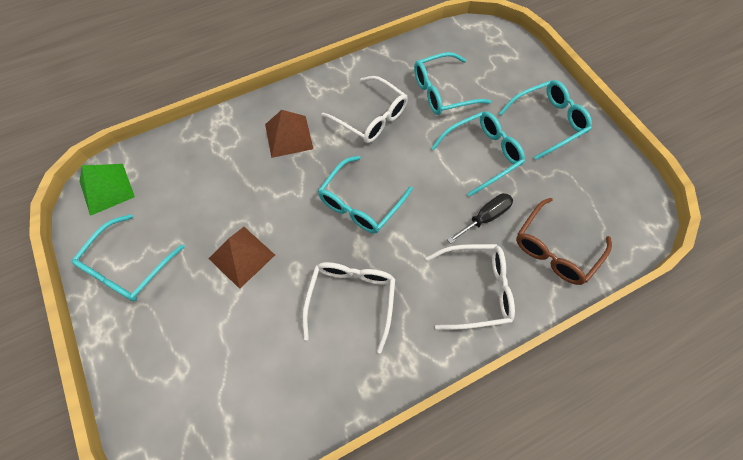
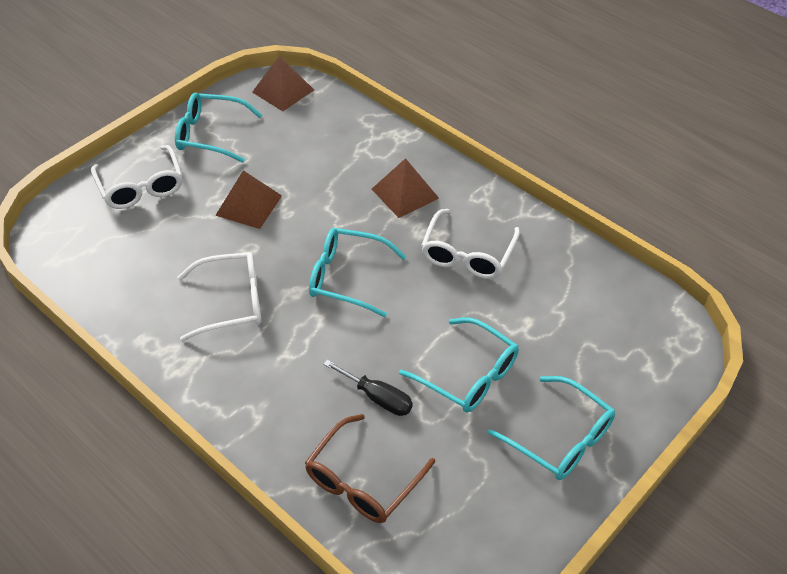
camera: 70 degrees right, 15 degrees down
green pyramid [80,164,135,216] -> brown pyramid [252,56,314,111]
turquoise glasses [414,52,491,115] -> none
white glasses [426,244,515,330] -> white glasses moved to [91,145,182,209]
brown glasses [516,198,612,285] -> brown glasses turned 75 degrees counterclockwise [305,414,435,523]

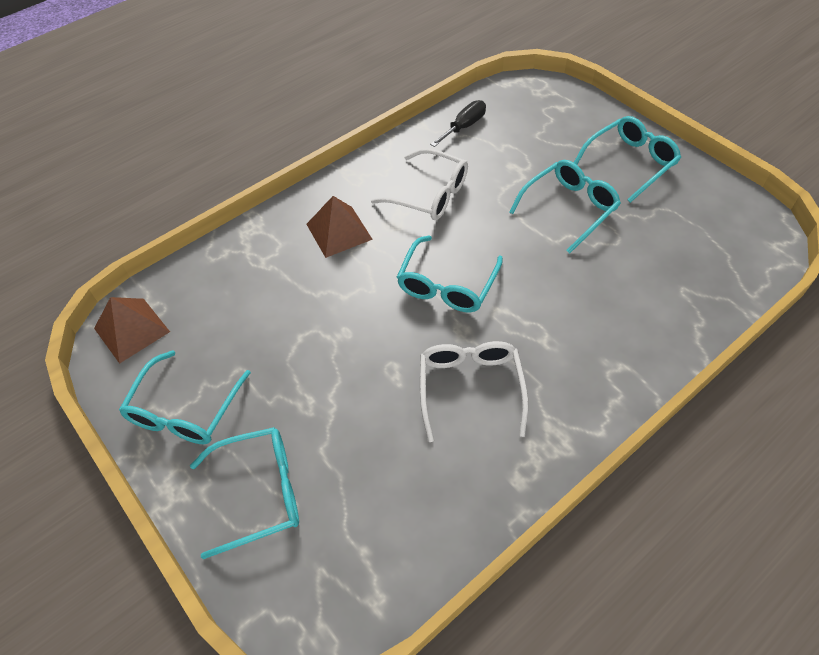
camera: 80 degrees left, 5 degrees up
white glasses [91,145,182,209] -> turquoise glasses [190,427,299,559]
brown pyramid [215,170,282,229] -> none
brown glasses [305,414,435,523] -> none
black screwdriver [324,360,413,416] -> black screwdriver moved to [430,100,486,147]

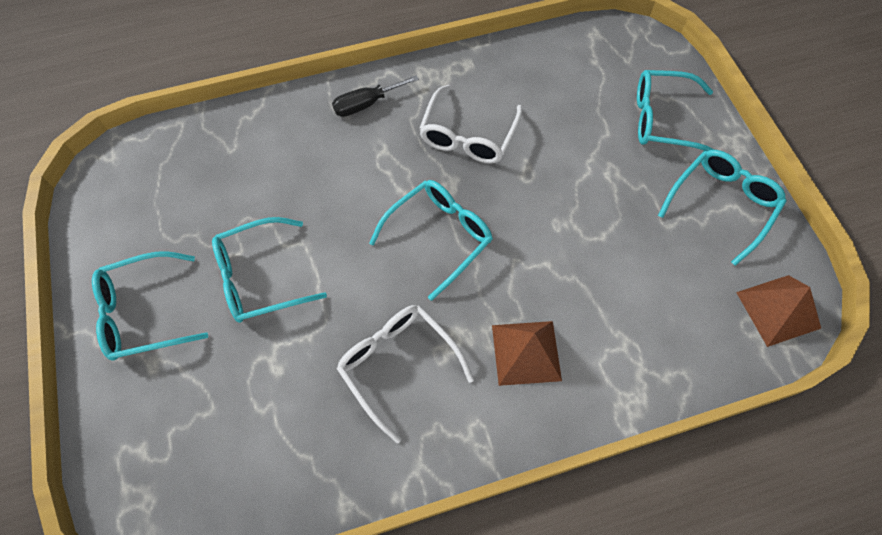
camera: 160 degrees left, 10 degrees up
black screwdriver [430,100,486,147] -> black screwdriver moved to [332,75,419,117]

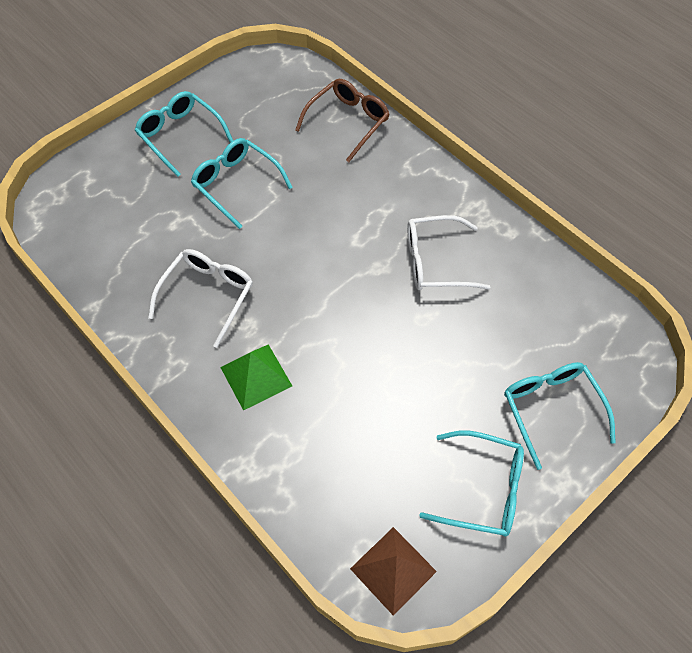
camera: 65 degrees right, 5 degrees down
black screwdriver [332,75,419,117] -> none
turquoise glasses [369,180,493,301] -> none
brown pyramid [492,321,562,386] -> green pyramid [220,344,292,411]
none -> brown glasses [295,79,390,162]

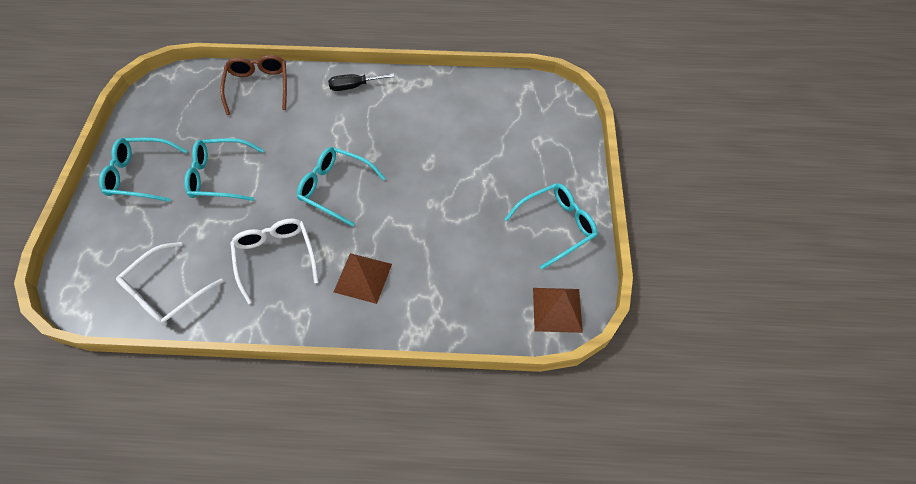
camera: 45 degrees left, 0 degrees up
green pyramid [220,344,292,411] -> brown pyramid [334,253,392,304]
white glasses [407,215,491,290] -> white glasses moved to [116,242,223,326]
turquoise glasses [504,362,616,470] -> turquoise glasses moved to [297,147,386,227]
none -> black screwdriver [328,73,394,91]

